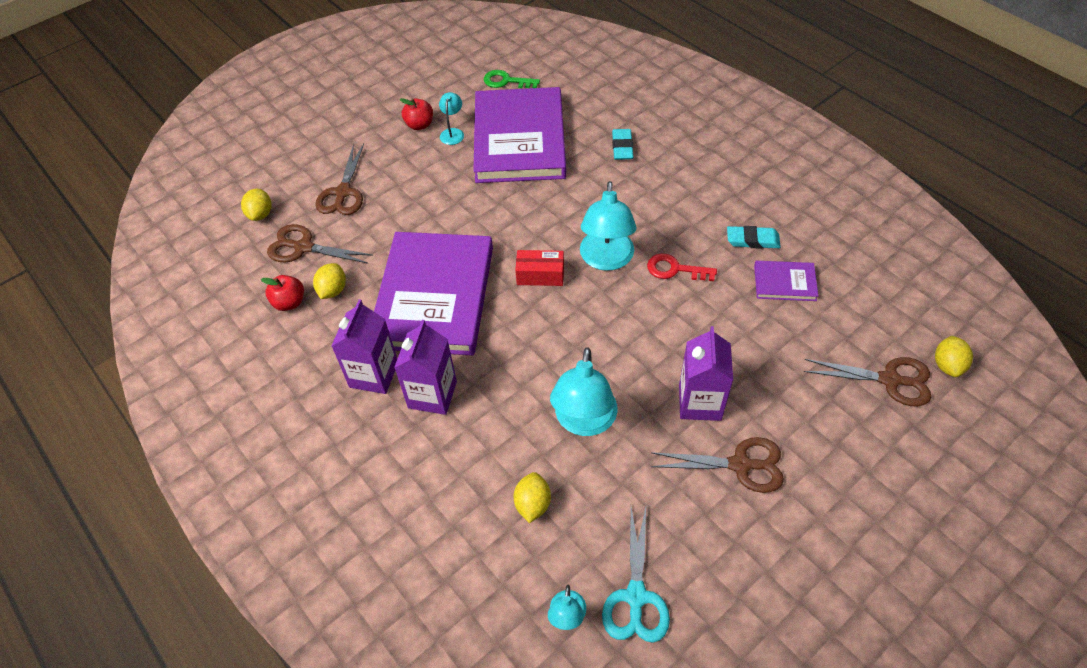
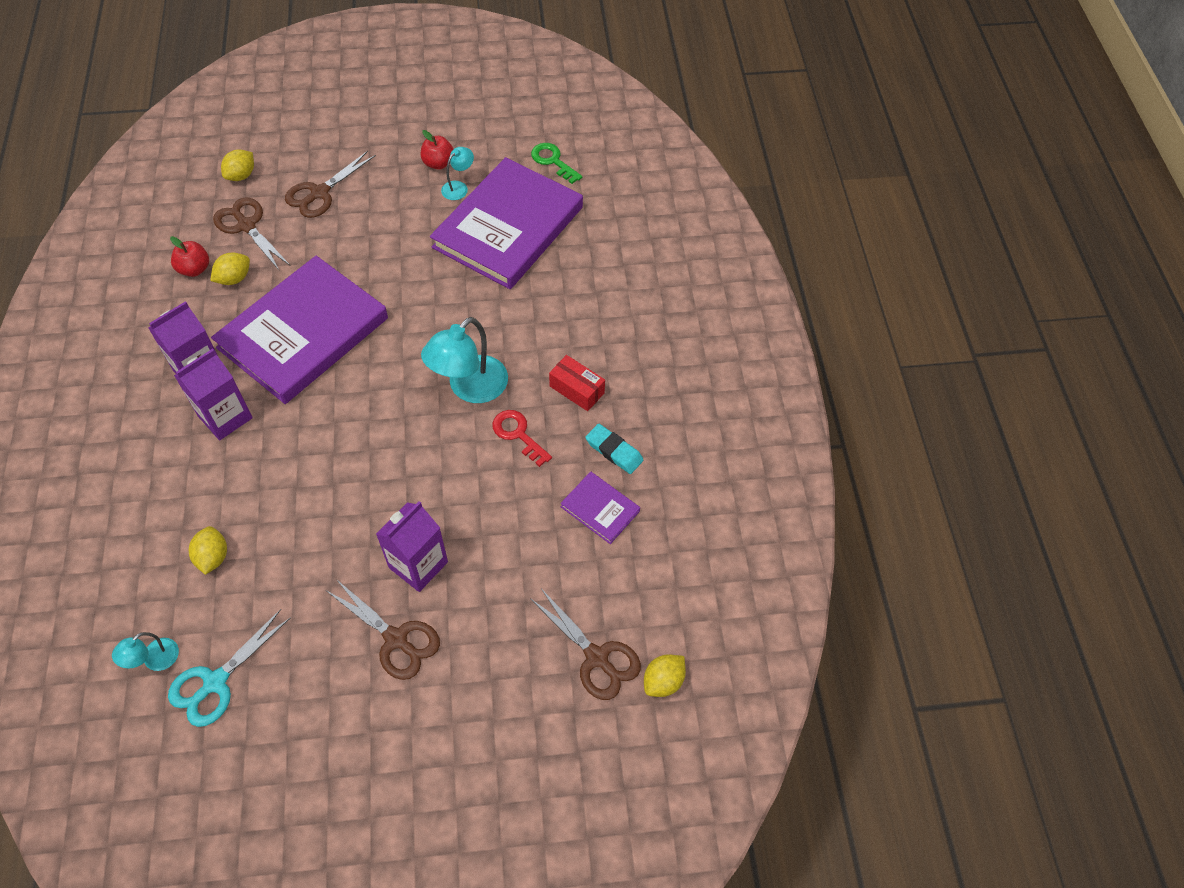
camera: 30 degrees right, 5 degrees up
yellow lemon [513,472,551,523] -> yellow lemon turned 45 degrees counterclockwise [189,526,227,575]
red box [515,250,564,286] -> red box moved to [549,355,605,411]
turquoise lamp [550,347,618,436] -> none
turquoise eraser [612,129,633,160] -> none

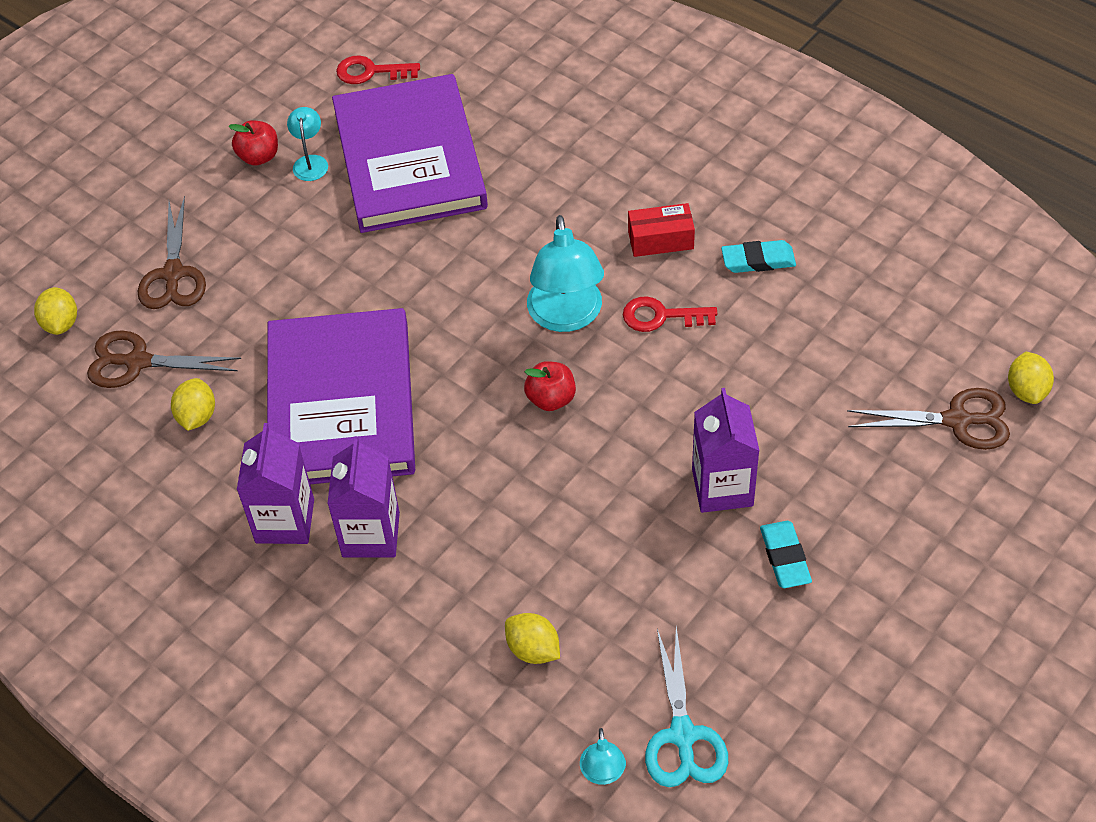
camera: 40 degrees left, 5 degrees down
red apple [170,236,209,277] -> red apple moved to [524,361,576,411]
brown scissors [327,579,440,680] -> turquoise eraser [760,521,812,588]
green key [531,143,582,184] -> red key [336,55,420,84]
purple book [561,471,640,544] -> none

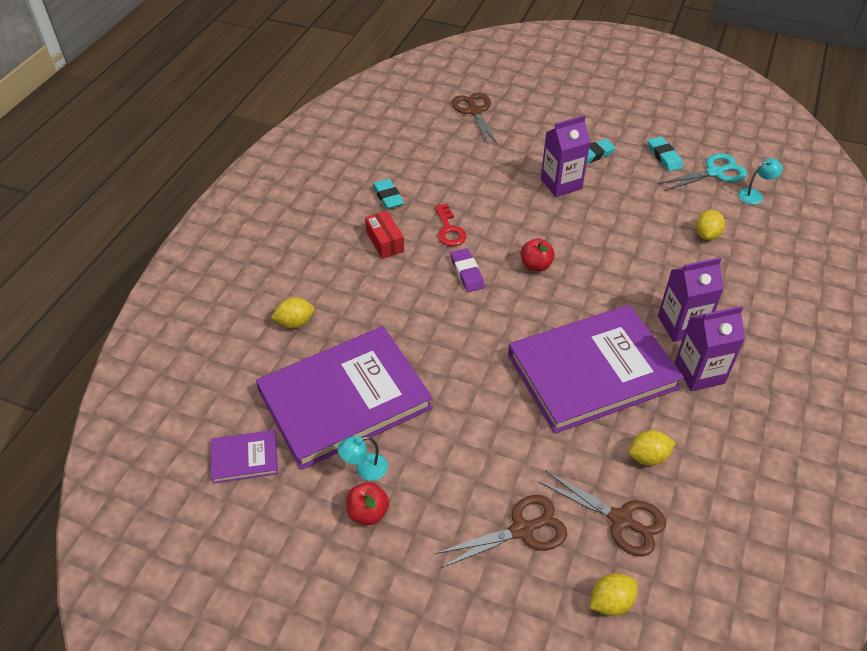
camera: 110 degrees left, 5 degrees down
brown scissors [87,330,241,388] -> brown scissors turned 45 degrees counterclockwise [538,470,666,556]
red key [336,55,420,84] -> purple book [211,430,278,484]
turquoise lamp [527,215,604,332] -> purple eraser [451,248,485,292]
yellow lemon [1008,351,1054,404] -> yellow lemon moved to [271,297,315,328]
none -> turquoise eraser [648,136,683,171]

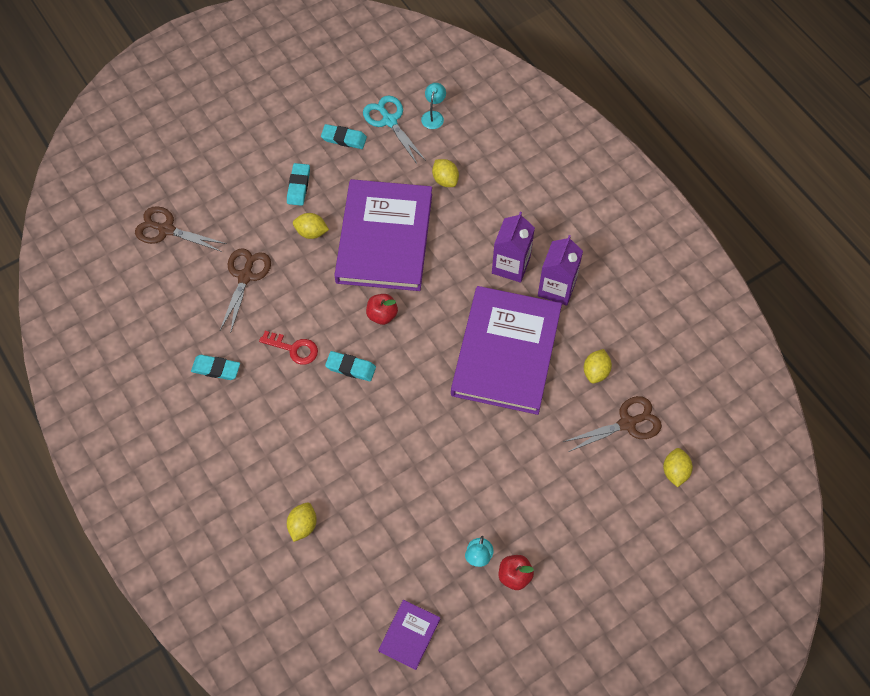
camera: 55 degrees left, 15 degrees up
purple book [256,326,433,470] -> purple book moved to [334,179,432,291]
red box [365,211,404,259] -> none
brown scissors [436,495,567,568] -> brown scissors moved to [220,248,271,334]
purple eraser [451,248,485,292] -> turquoise eraser [325,351,376,381]
purple carton [541,115,590,197] -> yellow lemon [293,213,329,239]
turquoise scissors [658,153,747,191] -> turquoise scissors turned 45 degrees counterclockwise [363,95,426,164]

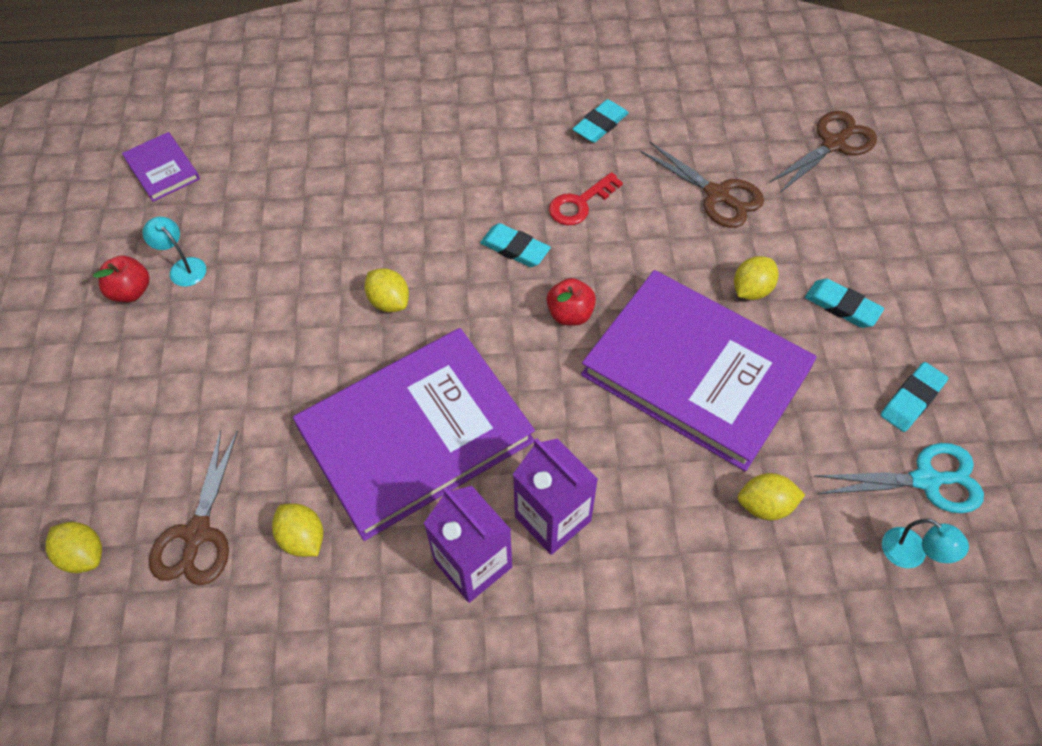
camera: 120 degrees right, 5 degrees down
yellow lemon [287,503,317,542] -> yellow lemon moved to [364,268,409,312]
turquoise eraser [325,351,376,381] -> turquoise eraser turned 75 degrees clockwise [480,223,551,267]
purple book [451,286,562,415] -> purple book turned 75 degrees counterclockwise [293,328,535,541]

